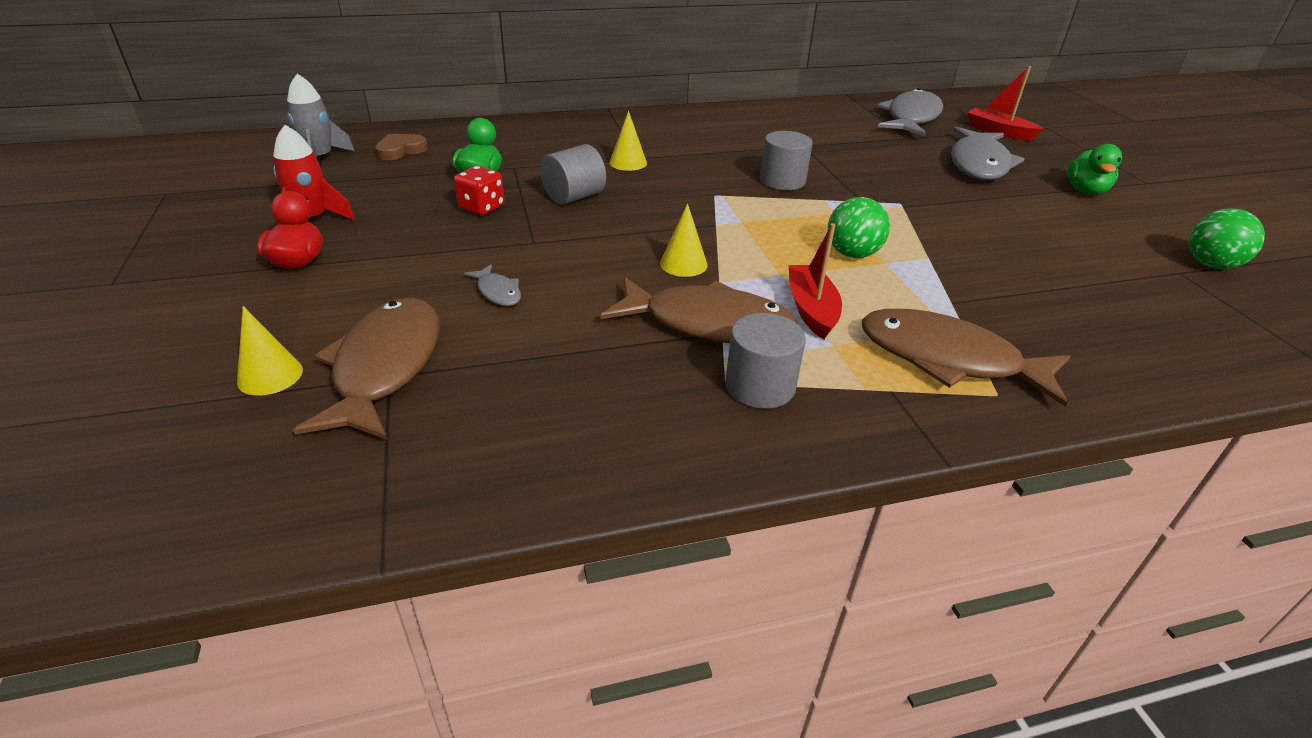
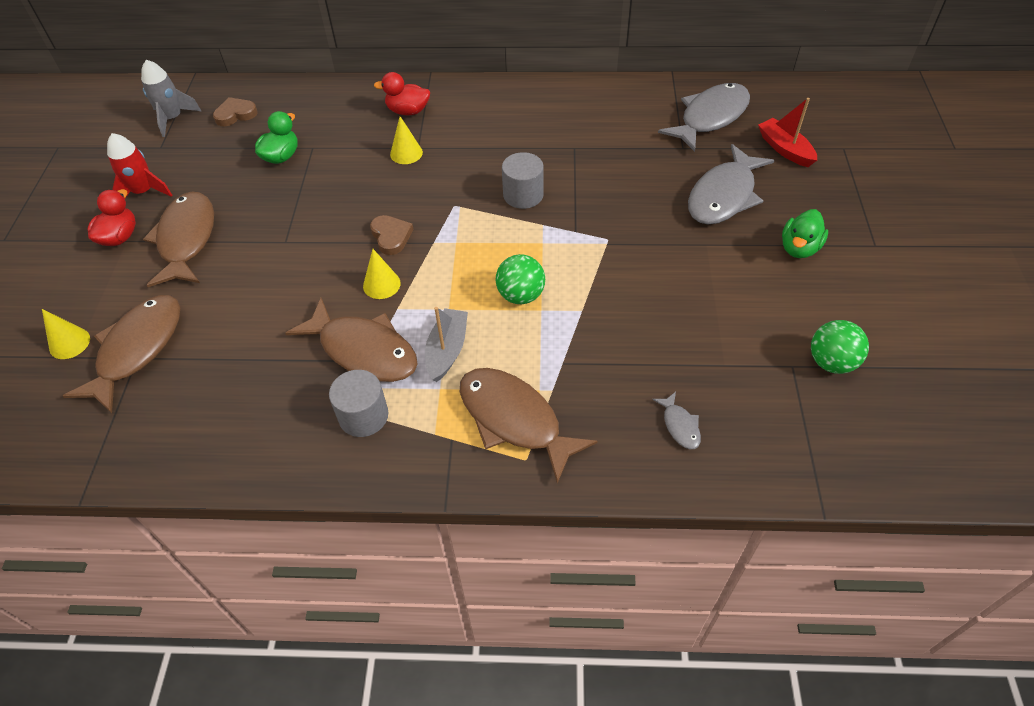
camera: 20 degrees right, 15 degrees up
red dice [454,166,504,215] -> none
grey fish [464,264,521,306] -> grey fish moved to [652,392,701,449]
grey cylinder [540,144,606,205] -> none
red boat [788,223,842,339] -> grey boat [425,307,468,382]
none -> brown fish [143,192,214,287]
none -> brown heart [370,215,413,255]
none -> red duck [374,72,430,115]

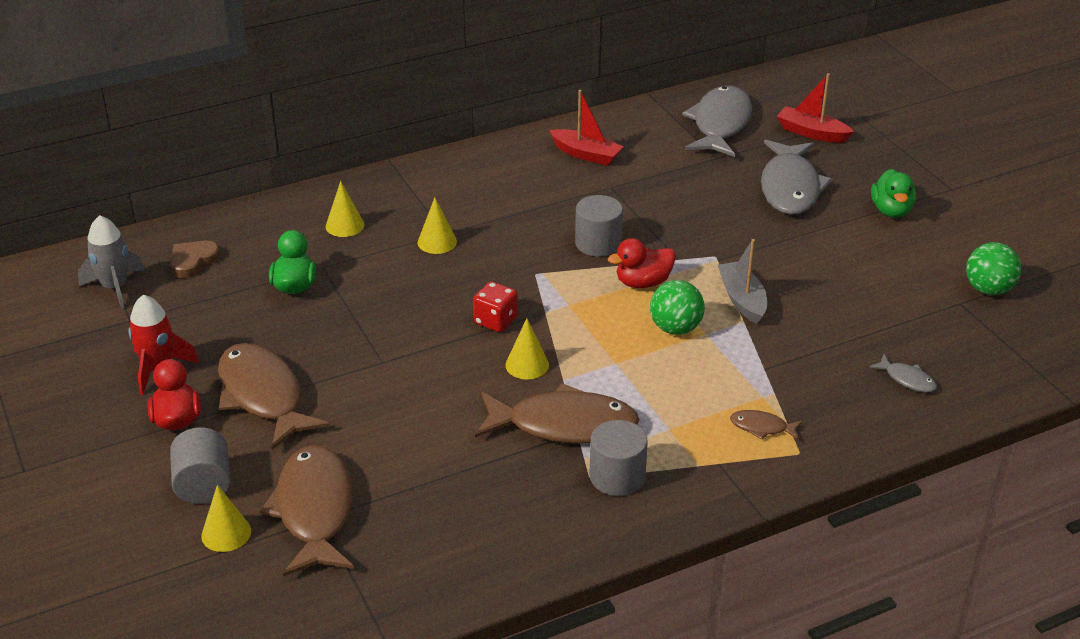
camera: 30 degrees left, 15 degrees down
brown heart [370,215,413,255] -> red dice [473,282,518,332]
red duck [374,72,430,115] -> red duck moved to [608,238,676,288]
grey boat [425,307,468,382] -> grey boat moved to [718,239,767,324]
brown fish [460,368,598,484] -> brown fish [730,410,803,440], size x0.44
none -> grey cylinder [170,427,231,504]
none -> yellow cone [326,181,365,237]
none -> red boat [549,90,624,166]

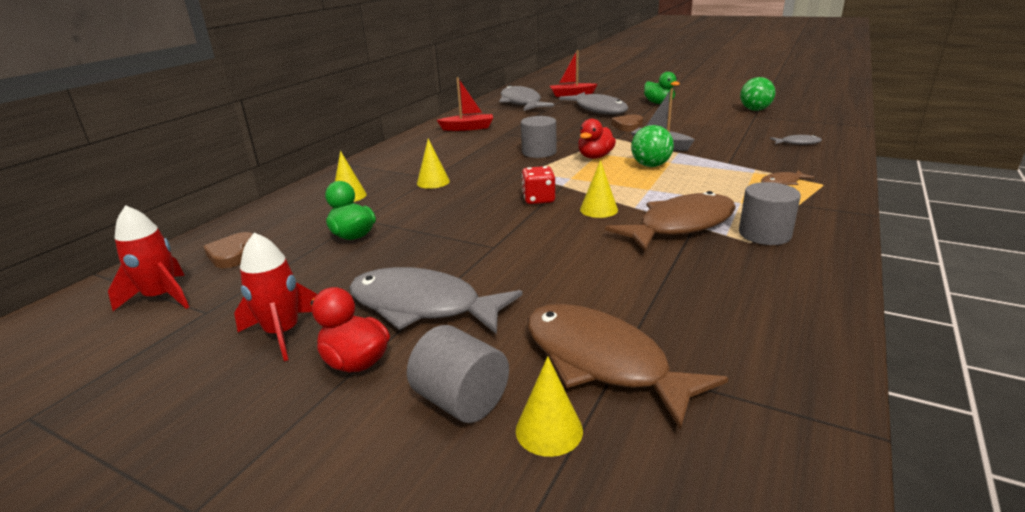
camera: 35 degrees left, 10 degrees down
grey rocket [78,215,145,309] -> red rocket [108,205,189,311]
brown fish [218,343,330,450] -> grey fish [349,267,523,334]
none -> brown heart [611,114,643,132]

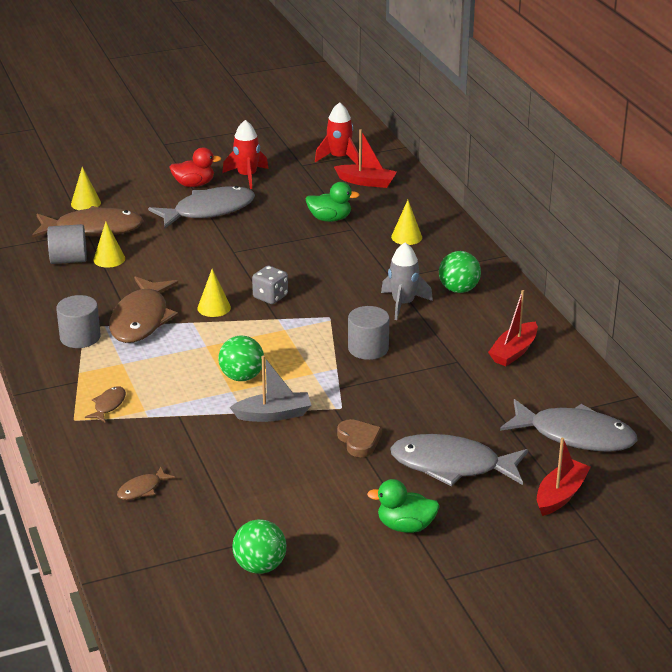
camera: 130 degrees right, 5 degrees up
brown heart [203,232,253,268] -> red boat [334,129,397,188]
grey cylinder [407,325,509,423] -> grey cylinder moved to [47,224,87,264]
yellow cone [417,139,450,189] -> yellow cone moved to [93,221,125,268]
red dice [522,166,555,204] -> grey dice [252,266,288,304]
red duck [578,119,616,159] -> none
grey fish [770,135,822,145] -> brown fish [117,466,175,500]
none -> grey rocket [381,242,433,320]
none -> green ball [439,251,481,293]

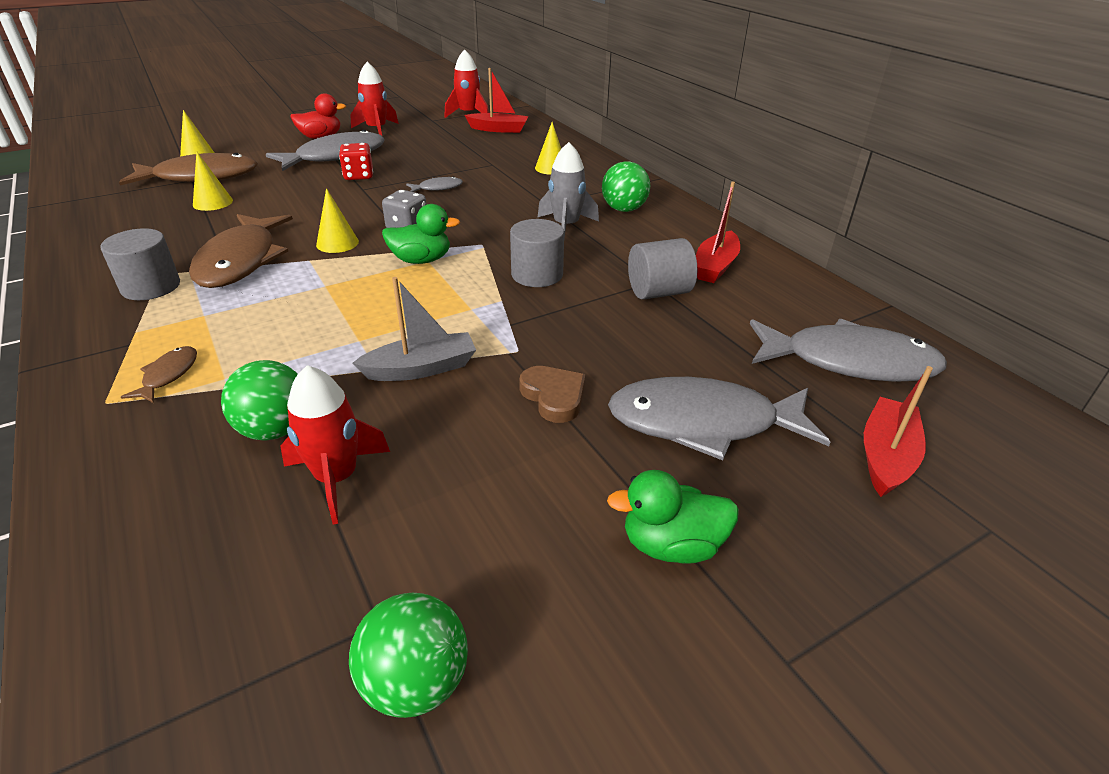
camera: 10 degrees left, 5 degrees up
grey cylinder [47,224,87,264] -> grey cylinder moved to [628,238,697,300]
brown fish [117,466,175,500] -> none
green ball [218,335,264,381] -> green ball moved to [221,360,298,441]
green duck [306,182,360,222] -> green duck moved to [382,204,460,264]
none -> red rocket [280,365,390,524]
none -> red dice [339,143,373,180]
none -> grey fish [406,176,463,192]

